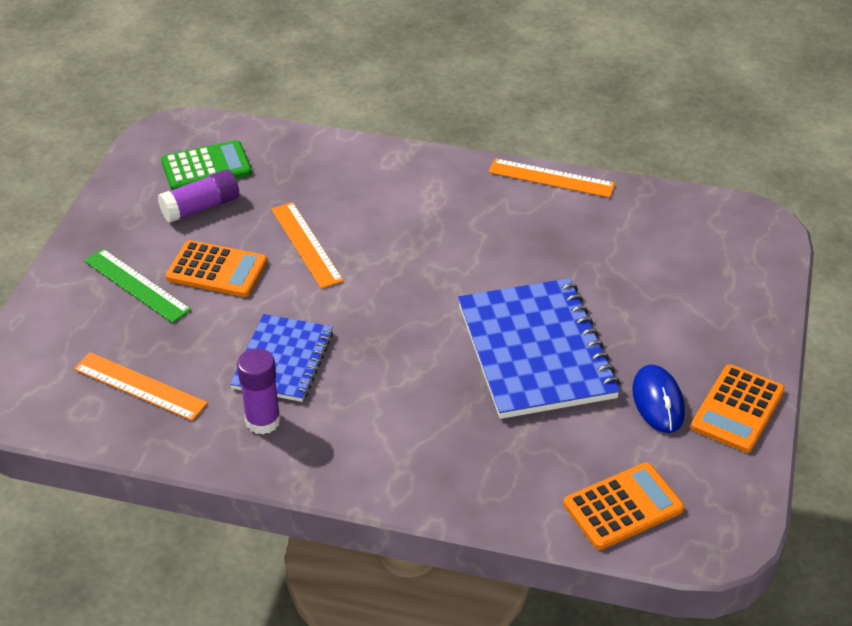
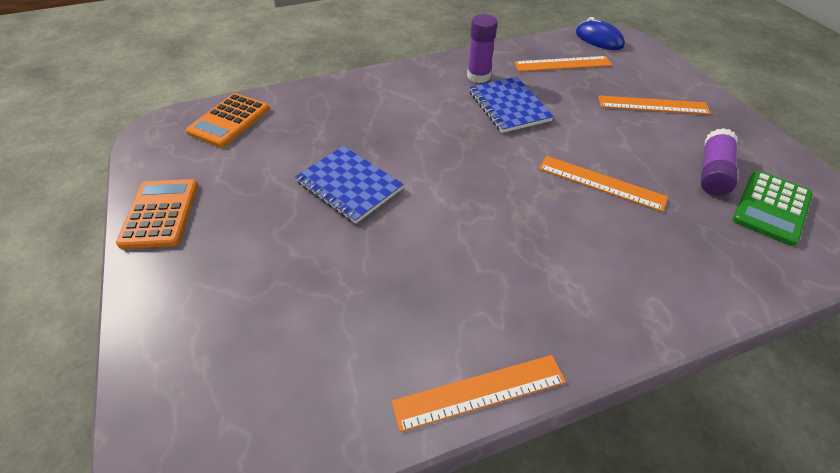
camera: 145 degrees right, 5 degrees up
green ruler [84,249,191,323] -> orange ruler [598,95,711,115]
orange calculator [166,240,267,297] -> none
blue notebook [458,278,620,419] -> blue notebook [295,146,404,224], size x0.61
blue mouse [632,365,685,433] -> blue mouse moved to [576,17,625,50]

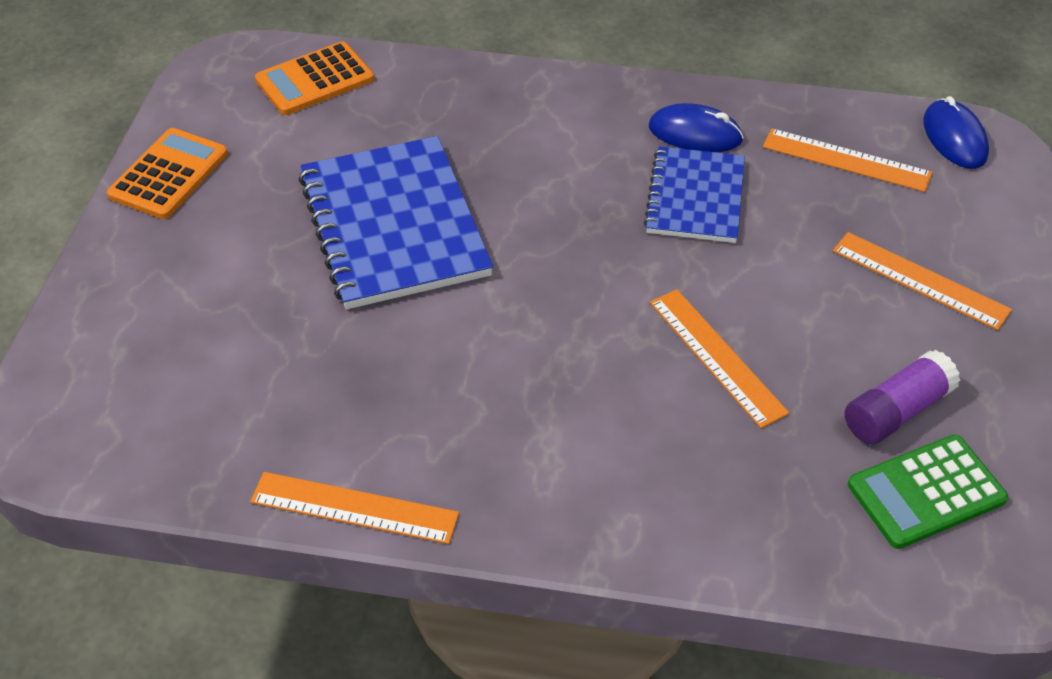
camera: 30 degrees right, 0 degrees up
blue notebook [295,146,404,224] -> blue notebook [299,136,493,309], size x1.63
purple glue stick [467,14,498,83] -> blue mouse [649,103,744,152]

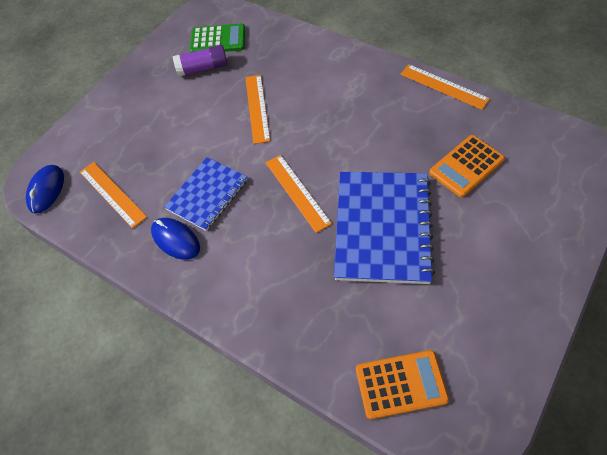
camera: 150 degrees left, 10 degrees up
orange calculator [107,128,228,219] -> orange calculator moved to [429,135,505,198]
orange ruler [833,232,1012,330] -> orange ruler moved to [266,155,332,233]

